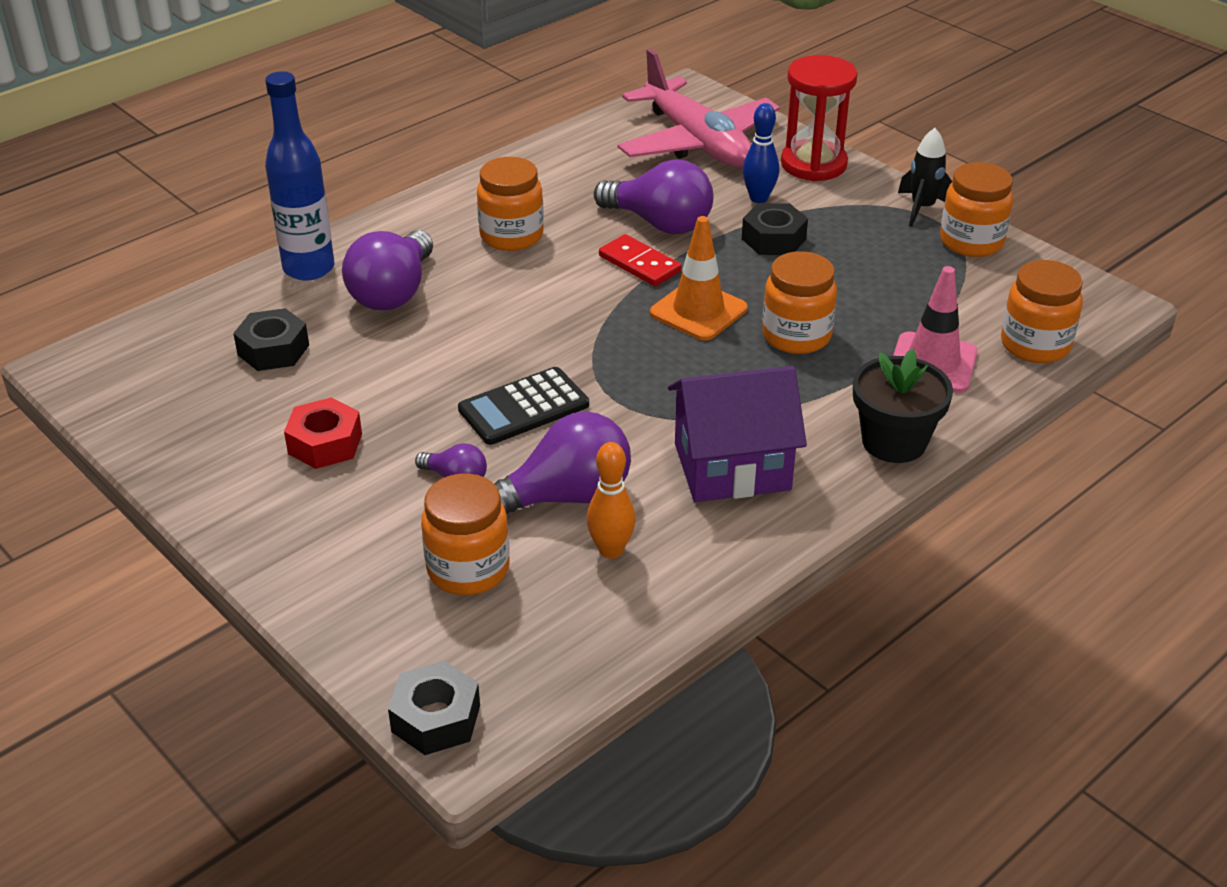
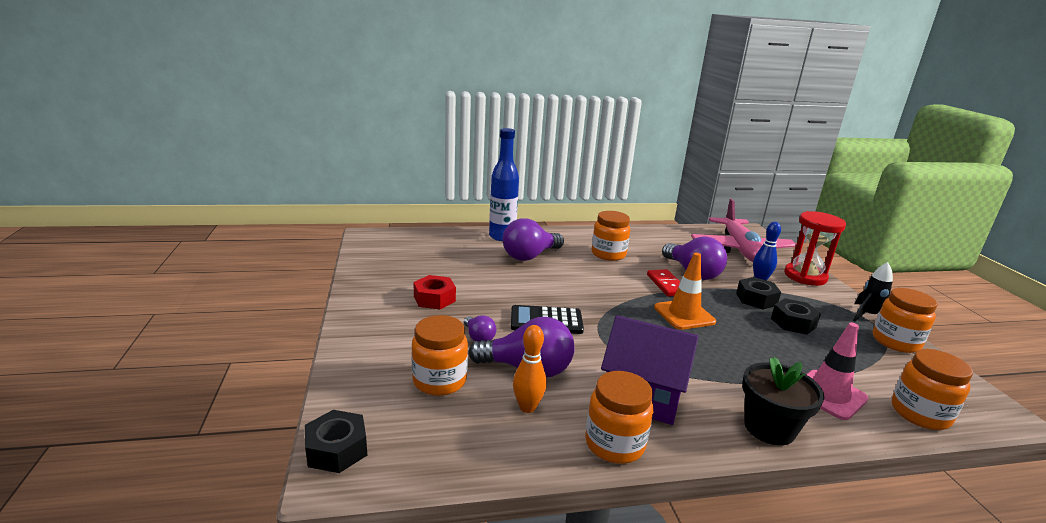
camera: 30 degrees right, 15 degrees down
black nut [233,308,309,371] -> black nut moved to [771,298,821,335]
orange jar [762,251,837,354] -> orange jar moved to [585,371,653,464]

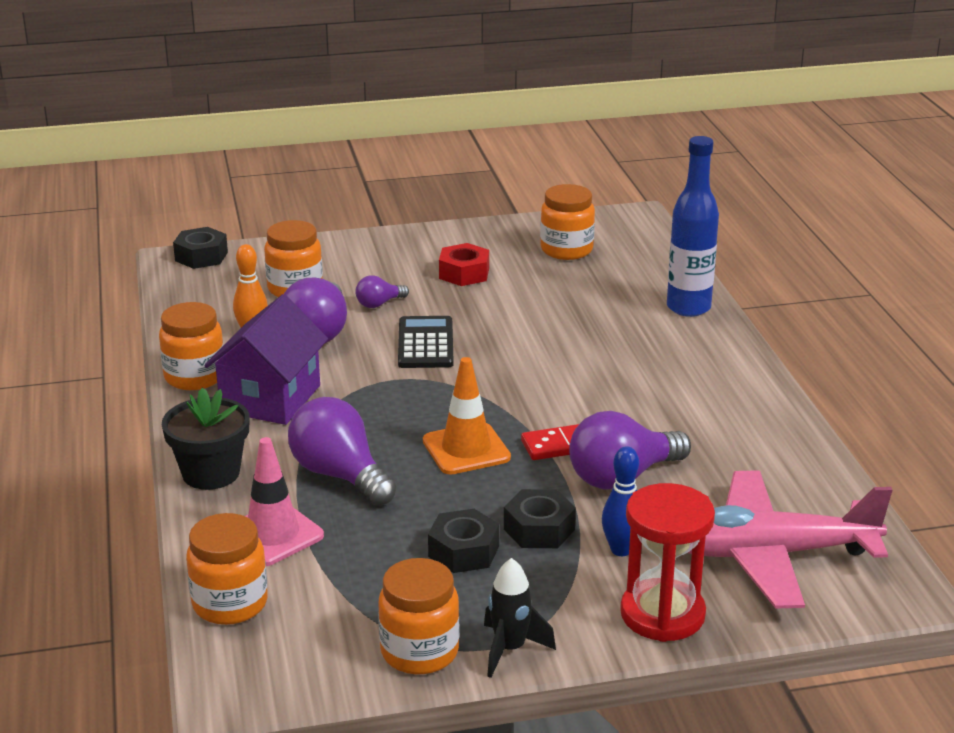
camera: 90 degrees right, 5 degrees up
purple light bulb [503,218,564,261] -> purple light bulb moved to [288,397,396,506]
orange jar [592,211,630,261] -> orange jar moved to [540,184,595,260]

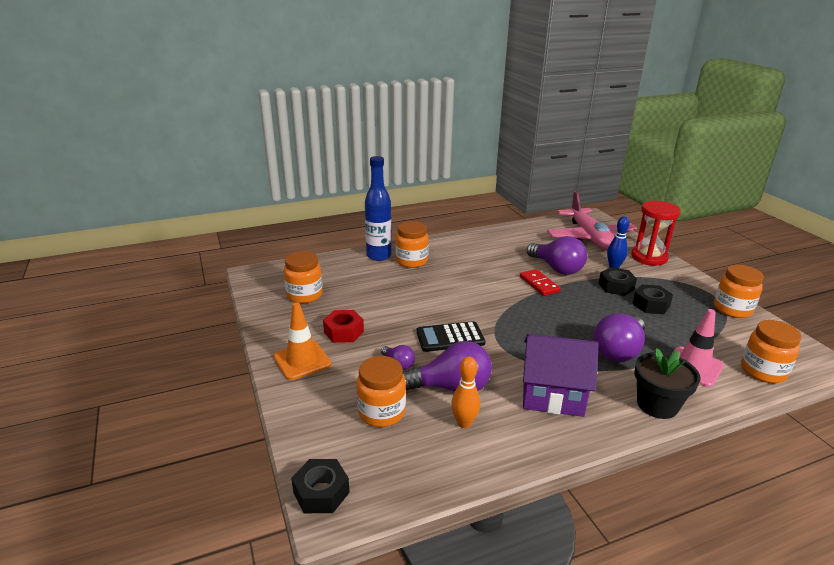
camera: 100 degrees left, 0 degrees up
orange jar [159,302,224,390] -> orange jar moved to [395,221,429,268]
orange traffic cone [423,357,511,475] -> orange traffic cone moved to [273,302,331,380]
black rocket [484,558,556,678] -> none

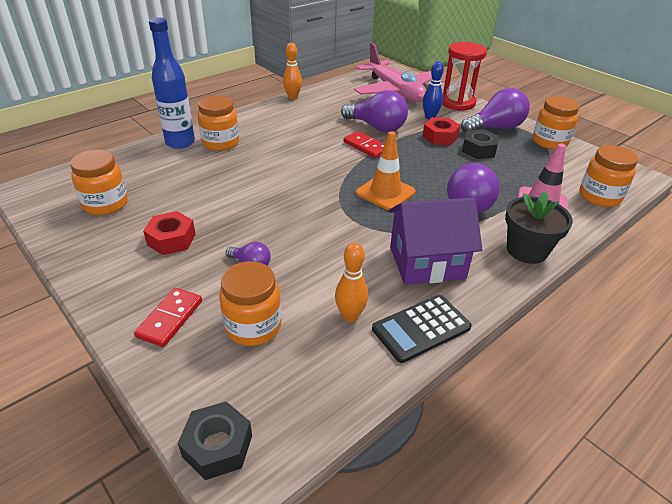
camera: 20 degrees left, 10 degrees up
orange traffic cone [273,302,331,380] -> orange traffic cone moved to [356,131,416,210]
purple light bulb [403,341,492,392] -> purple light bulb moved to [461,88,530,133]
black calculator [416,321,485,352] -> black calculator moved to [372,295,472,363]
black nut [598,267,637,296] -> red nut [422,117,461,145]
none -> red domino [134,288,202,347]
none -> orange bowling pin [283,43,302,99]

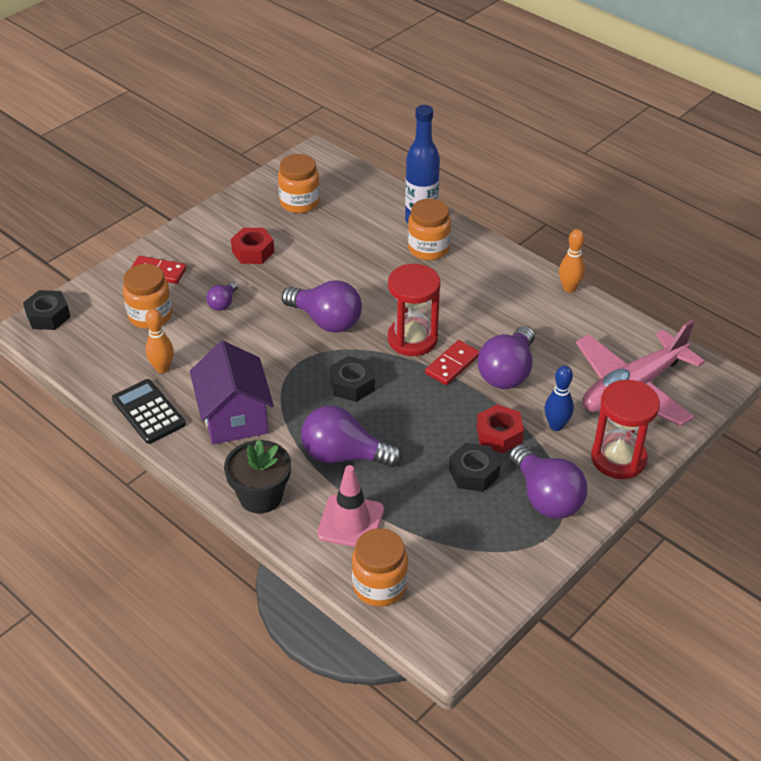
camera: 85 degrees right, 5 degrees up
orange traffic cone [356,131,416,210] -> black nut [330,356,375,402]
orange jar [533,96,580,150] -> none
none -> purple light bulb [282,280,362,333]
none -> red hourglass [388,264,440,356]

